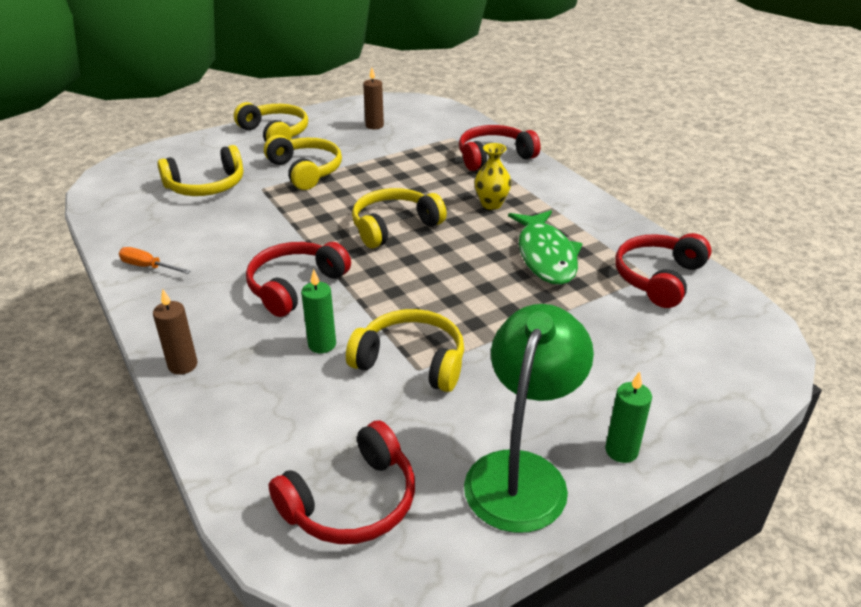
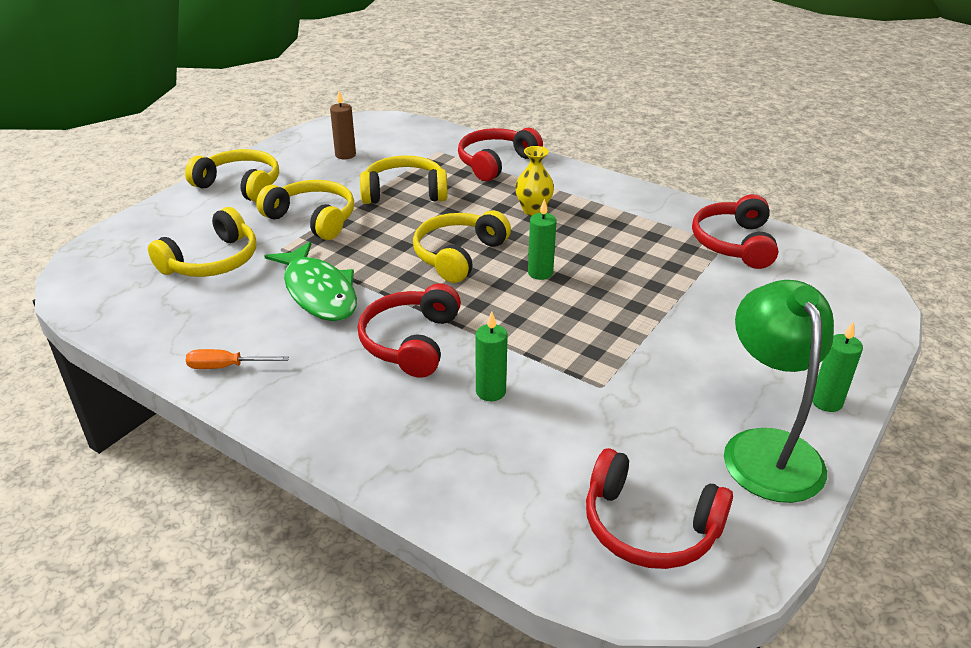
camera: 25 degrees left, 0 degrees up
brown candle [153,289,198,375] -> none
red headphones [269,421,415,544] -> red headphones turned 90 degrees clockwise [586,448,733,569]
yellow headphones [346,309,464,392] -> yellow headphones moved to [360,156,448,204]
green fish [508,210,583,285] -> green fish moved to [265,242,357,321]
none -> green candle [528,199,557,280]

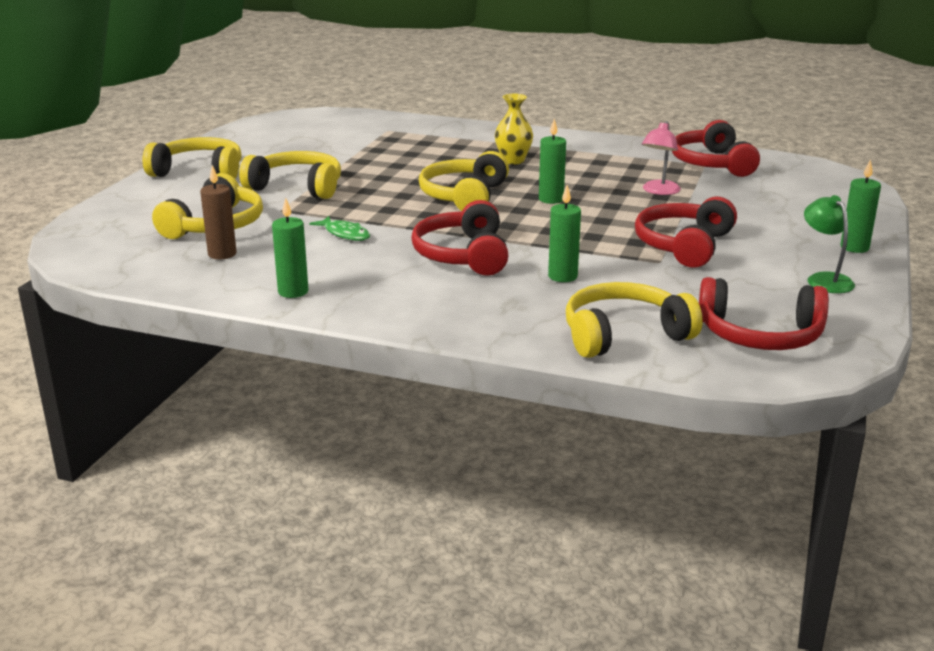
camera: 15 degrees left, 10 degrees down
orange screwdriver [186,349,289,369] -> green candle [272,197,309,298]
green fish [265,242,357,321] -> green fish [309,216,370,241], size x0.49
brown candle [330,91,356,159] -> brown candle moved to [200,165,237,259]
yellow headphones [360,156,448,204] -> yellow headphones moved to [566,282,703,358]
red headphones [458,128,543,181] -> red headphones moved to [635,197,737,268]
green lamp [724,280,834,503] -> green lamp [804,195,855,293], size x0.51
none -> pink lamp [642,121,681,195]

